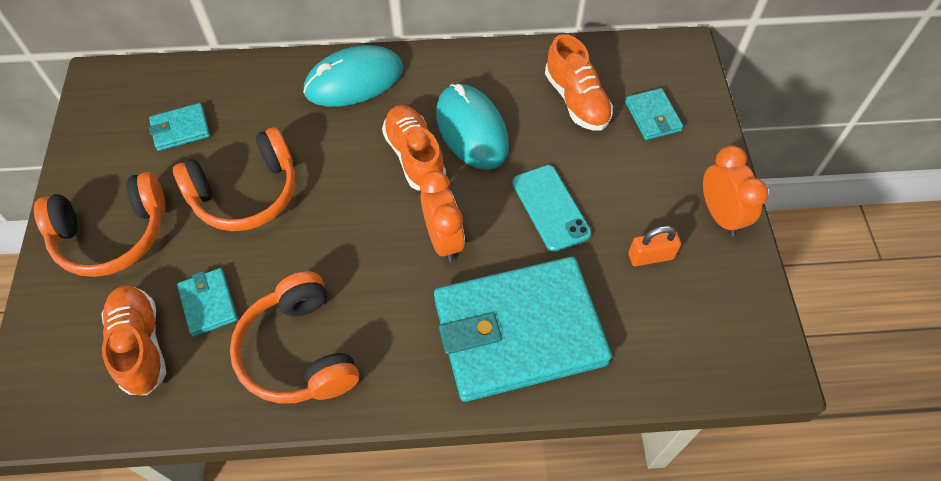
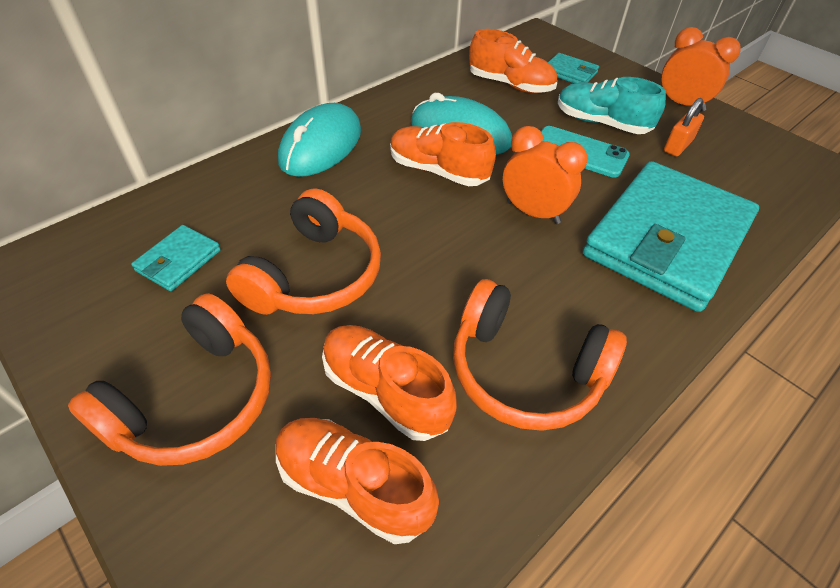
camera: 40 degrees left, 10 degrees down
turquoise wallet [177,268,238,337] -> orange shoe [322,325,457,441]
none -> turquoise shoe [558,77,666,134]

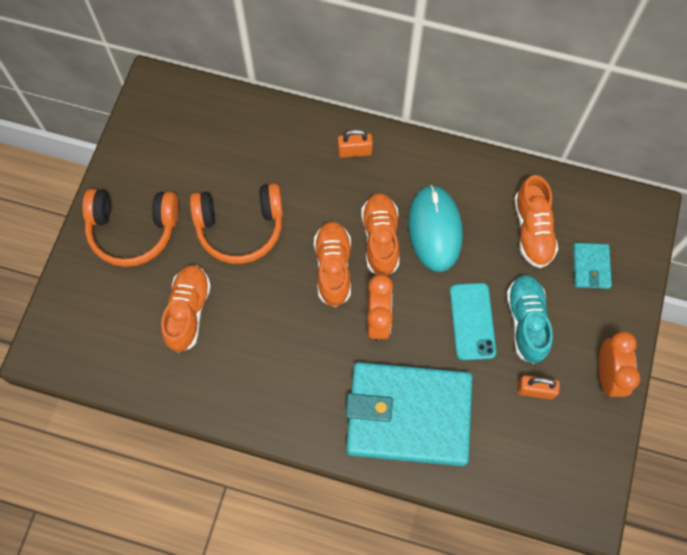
camera: 60 degrees right, 20 degrees up
turquoise wallet [131,225,221,291] -> none
orange shoe [276,418,439,544] -> orange shoe moved to [314,221,351,307]
turquoise mouse [278,103,361,177] -> orange padlock [338,129,373,158]
orange headphones [453,279,627,431] -> none

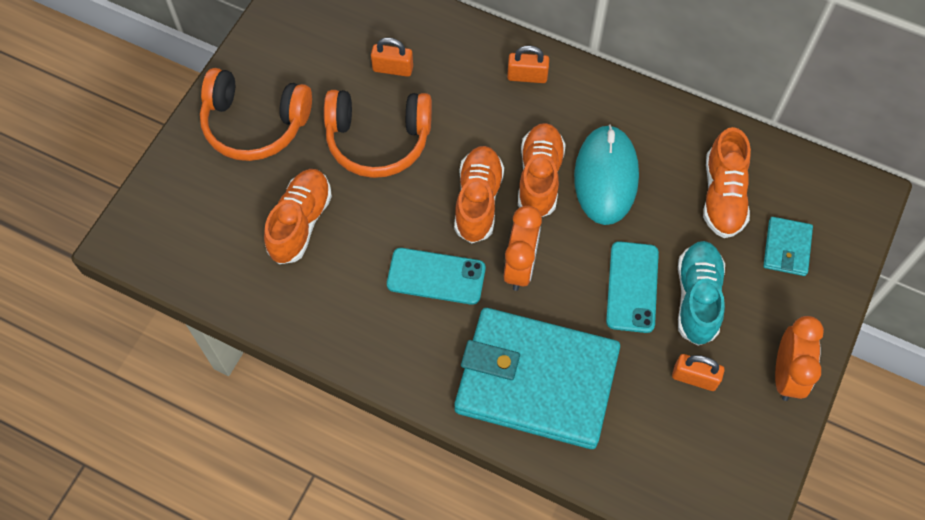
camera: 10 degrees right, 5 degrees down
none -> orange padlock [371,38,413,77]
none -> turquoise phone [387,248,486,305]

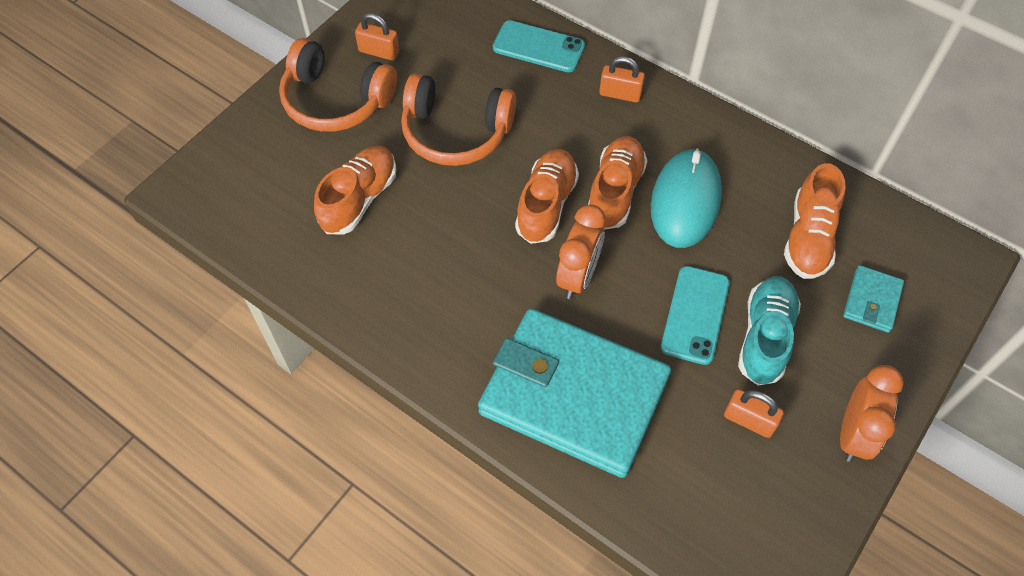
camera: 10 degrees right, 5 degrees down
orange padlock [371,38,413,77] -> orange padlock moved to [355,13,399,61]
turquoise phone [387,248,486,305] -> turquoise phone moved to [493,20,585,72]

